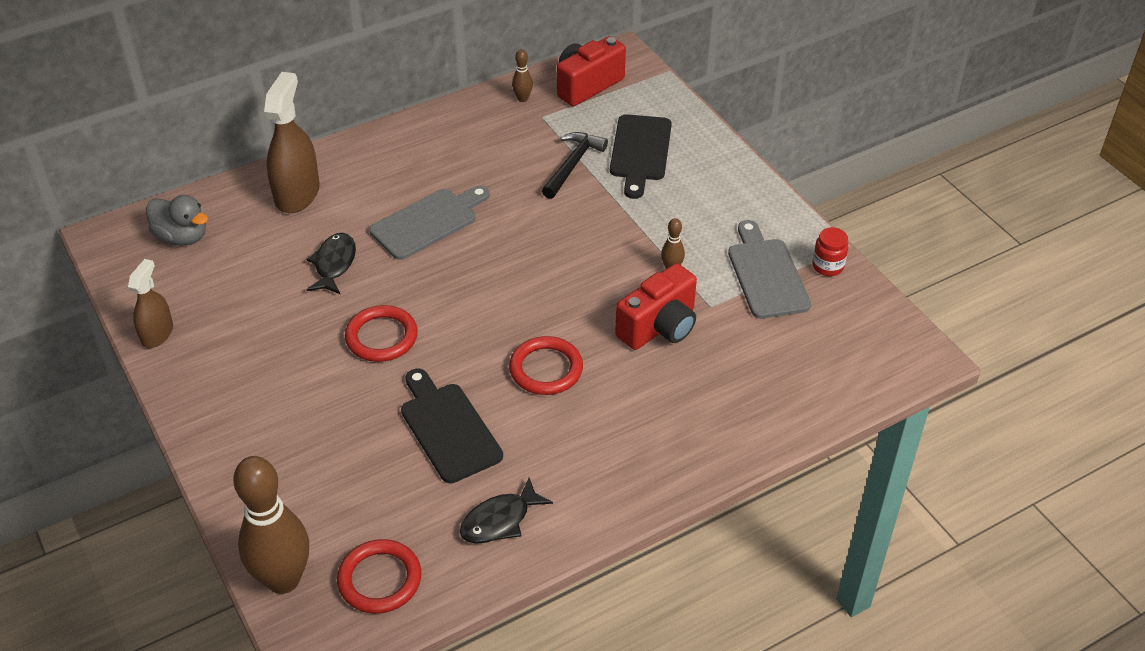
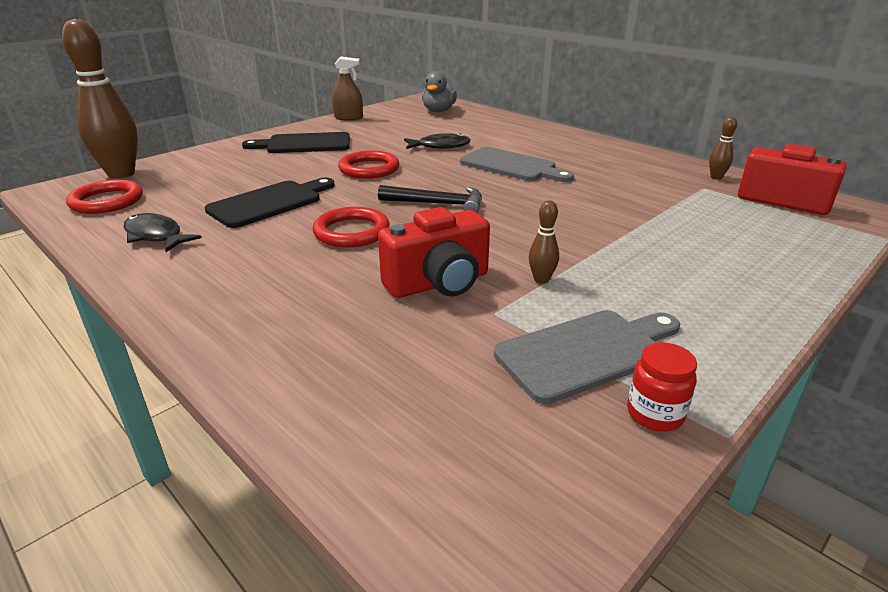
camera: 75 degrees right, 15 degrees down
brown spray bottle [264,72,320,213] -> none
black hammer [542,132,608,199] -> black hammer moved to [378,185,482,213]
black cutting board [610,114,672,199] -> black cutting board moved to [242,132,350,153]
red camera [615,263,697,350] -> red camera turned 60 degrees counterclockwise [378,207,490,298]

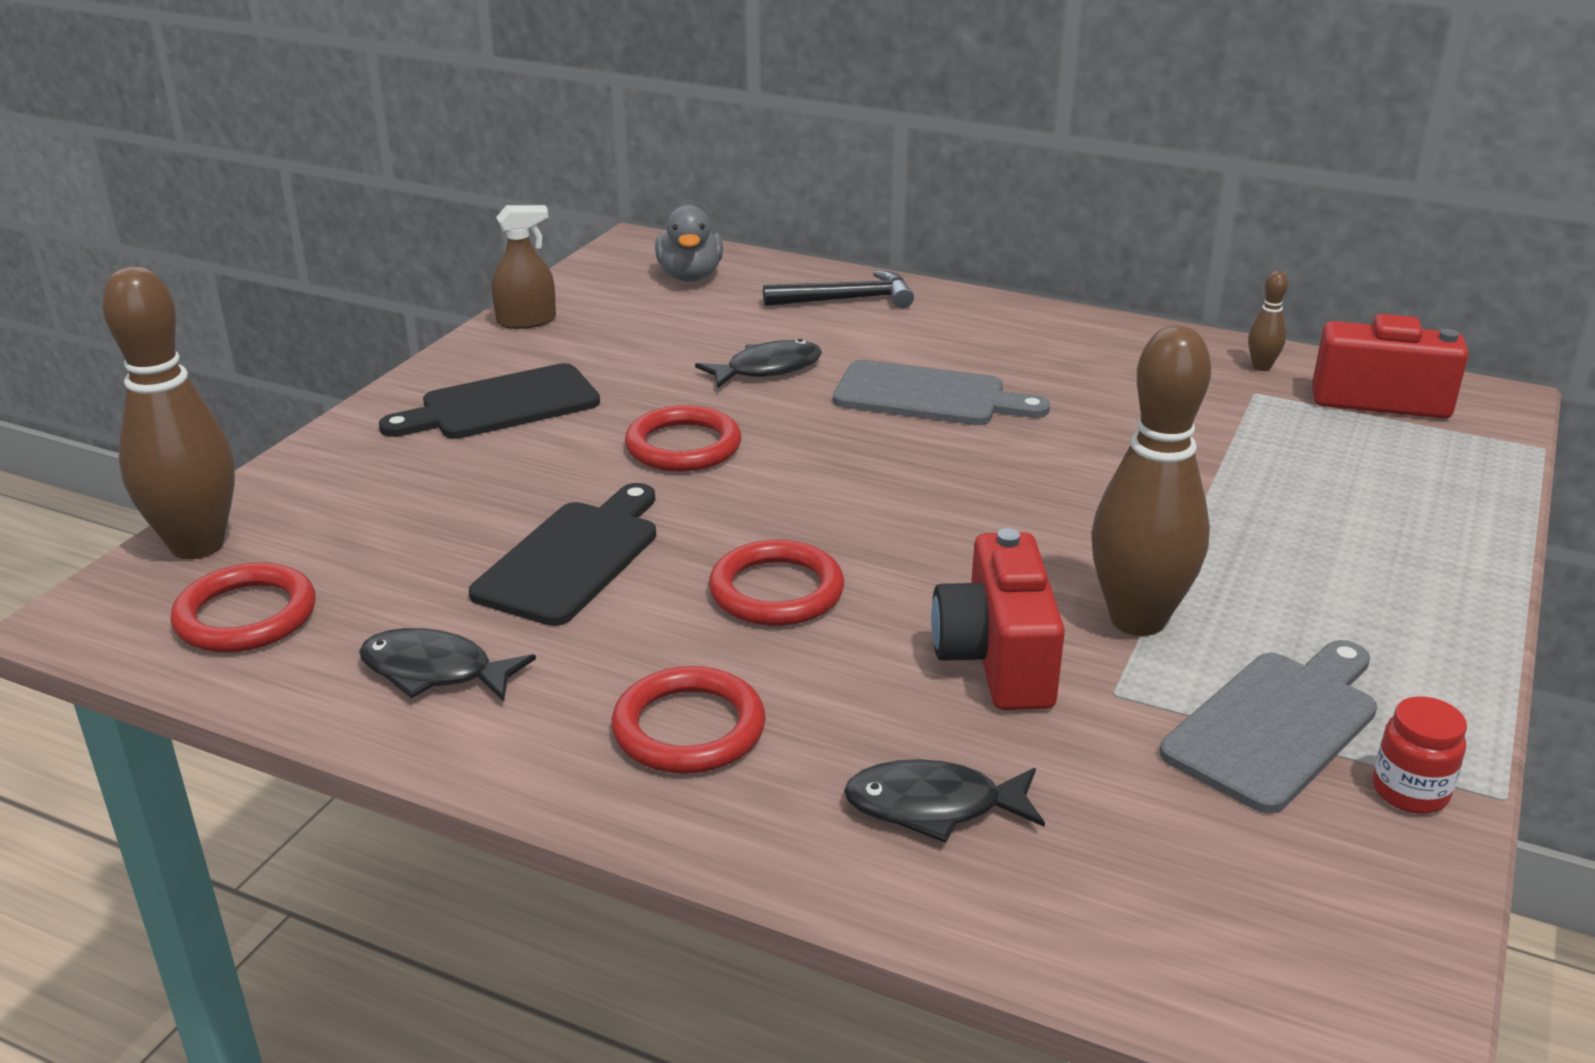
camera: 20 degrees left, 0 degrees up
black hammer [378,185,482,213] -> black hammer moved to [763,270,914,308]
red camera [378,207,490,298] -> red camera turned 135 degrees clockwise [931,528,1065,710]
brown bowling pin [529,200,559,284] -> brown bowling pin [1092,326,1211,636], size x2.37
none -> red ring [612,666,766,774]
none -> black fish [844,759,1045,843]

